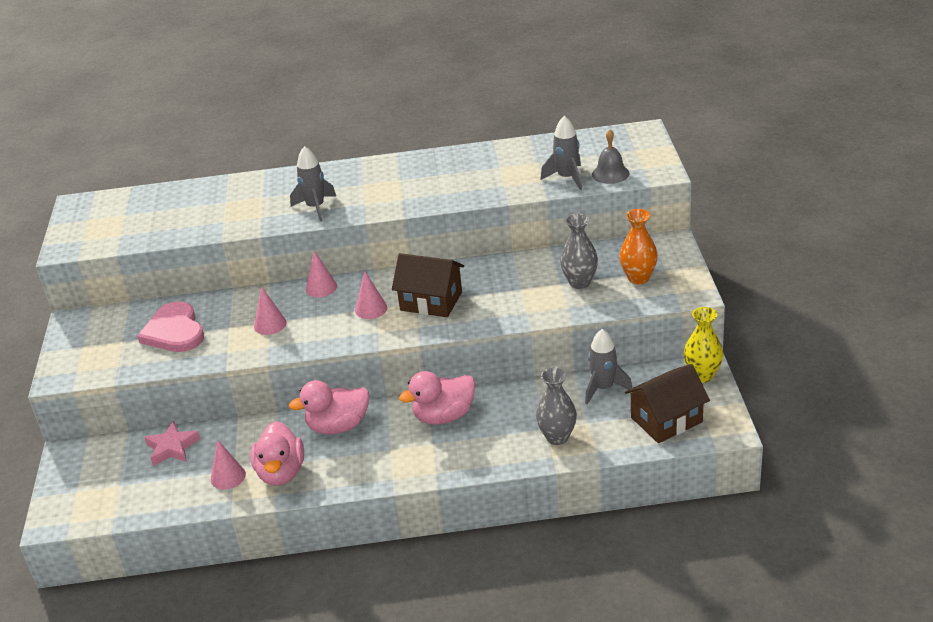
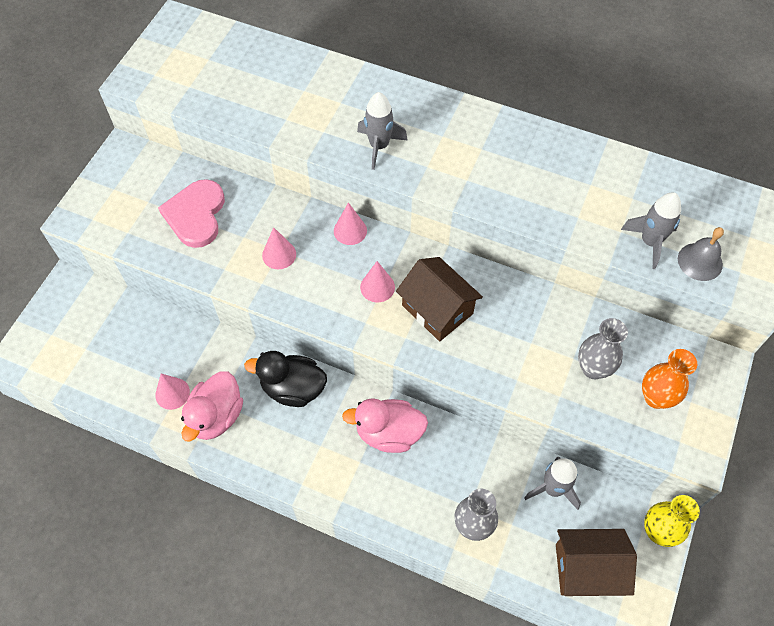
camera: 25 degrees right, 25 degrees up
pink star [144,421,200,466] -> none
pink duck [289,380,369,434] -> black duck [244,351,327,407]

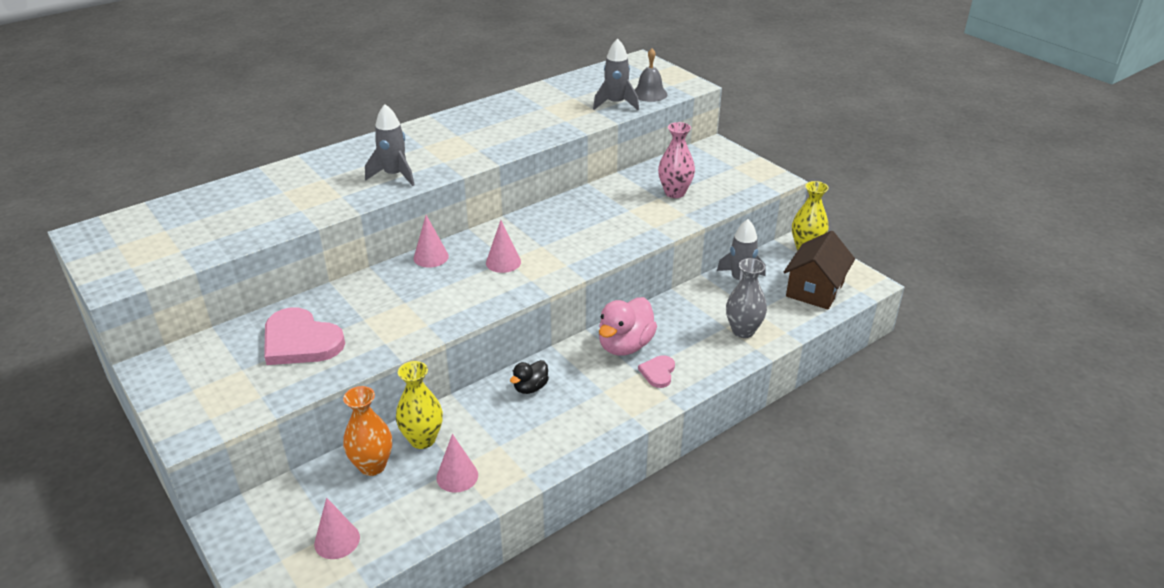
camera: 60 degrees left, 25 degrees down
pink duck [181,371,243,441] -> none
black duck [244,351,327,407] -> black duck [510,360,549,394], size x0.55
pink cone [262,227,296,269] -> pink cone moved to [314,498,360,559]
brown house [396,257,483,342] -> none
grey vase [578,318,628,379] -> pink vase [658,122,695,198]
orange vase [642,349,697,409] -> orange vase moved to [343,386,392,476]
none -> yellow vase [396,361,443,449]
none -> pink heart [638,355,675,388]

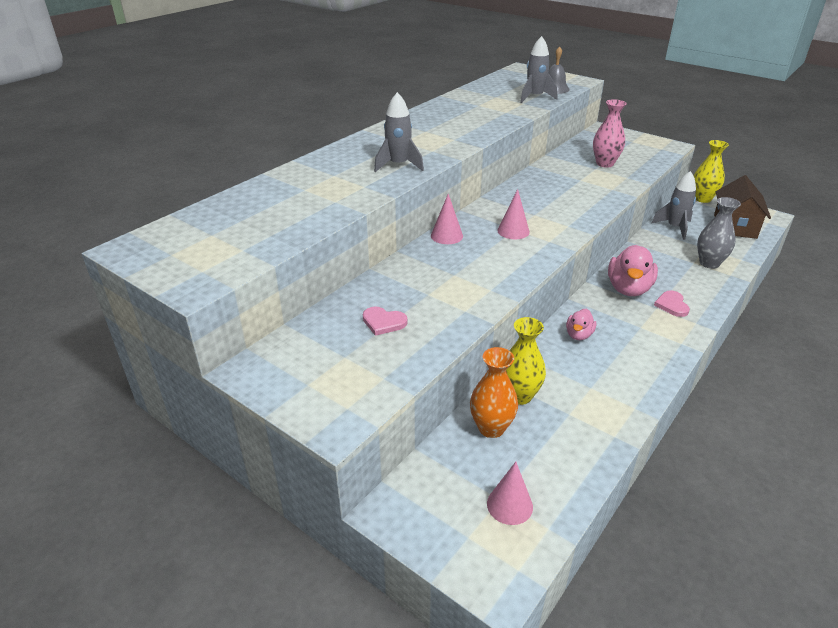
camera: 15 degrees left, 0 degrees up
pink heart [264,307,345,365] -> pink heart [363,307,408,336], size x0.51
pink cone [436,434,478,492] -> none
black duck [510,360,549,394] -> pink duck [566,309,596,340]

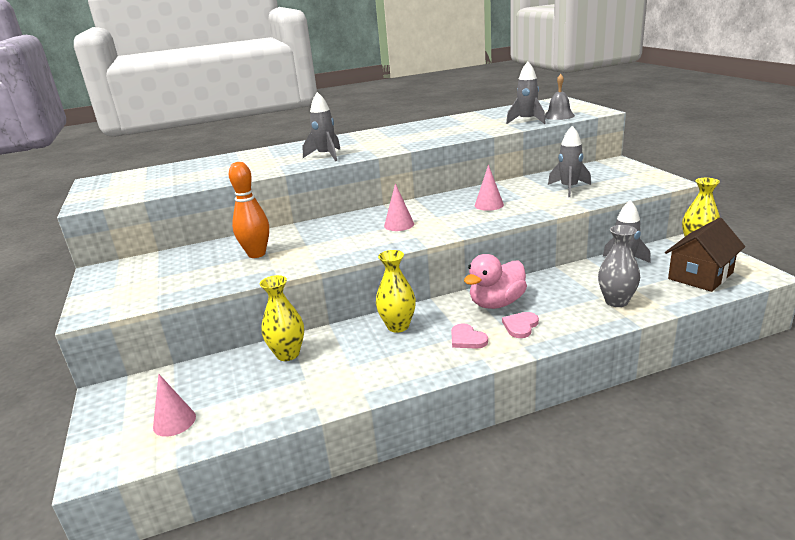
camera: 35 degrees right, 10 degrees down
pink heart [363,307,408,336] -> pink heart moved to [451,323,488,349]
pink cone [431,194,463,244] -> pink cone moved to [475,165,504,211]
orange vase [470,347,518,438] -> none
pink duck [566,309,596,340] -> yellow vase [376,250,416,333]
pink vase [593,99,627,167] -> grey rocket [548,126,591,197]
none -> orange bowling pin [229,162,269,258]

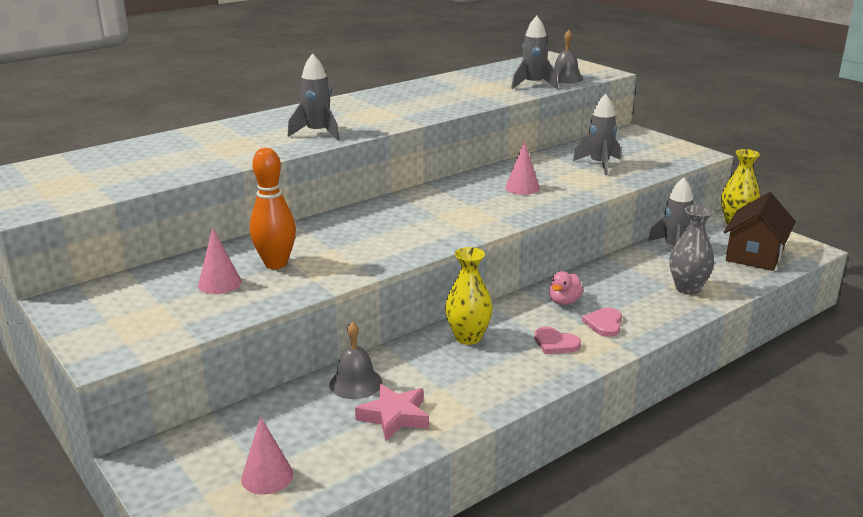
camera: 20 degrees left, 0 degrees up
yellow vase [260,275,304,361] -> grey bell [329,322,382,399]
pink cone [384,183,414,231] -> pink cone moved to [198,228,242,294]
pink duck [464,254,527,309] -> pink duck [549,271,583,305], size x0.55
none -> pink star [355,384,429,441]

